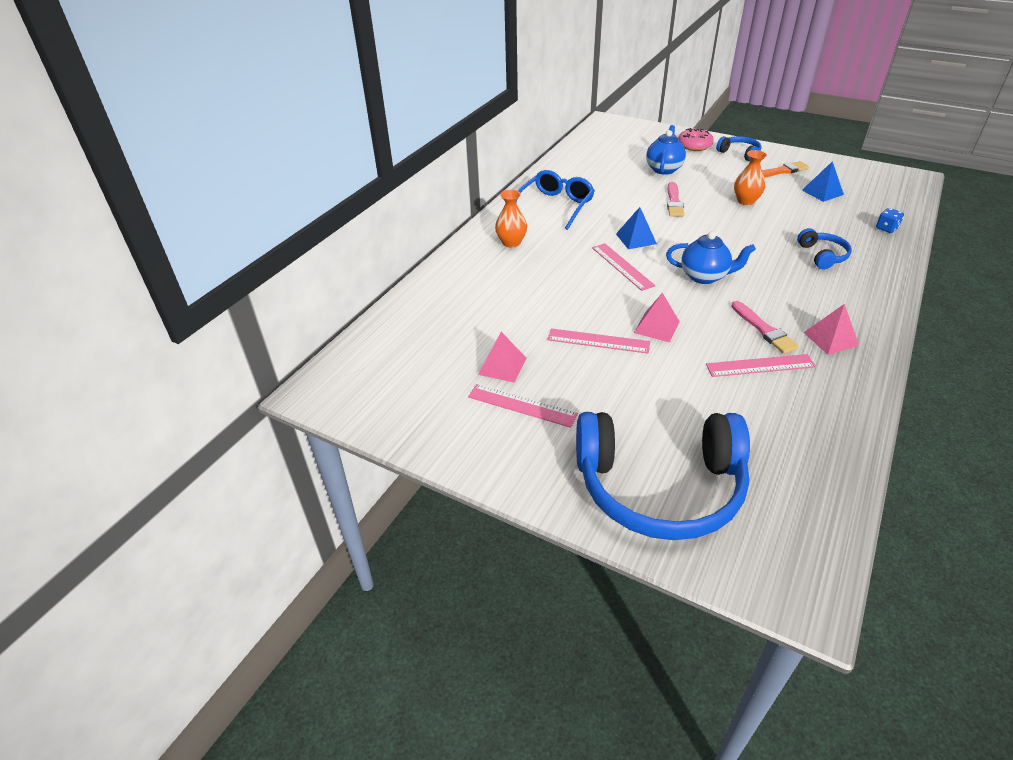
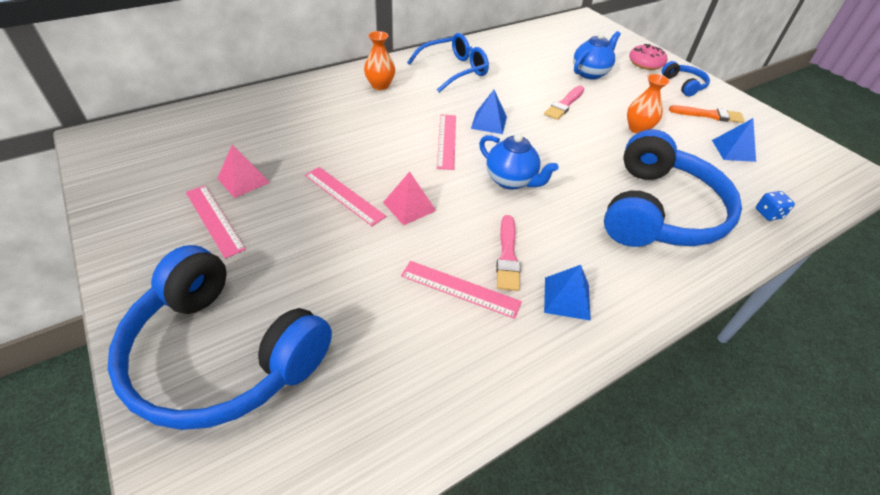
camera: 25 degrees right, 5 degrees up
blue headphones [797,228,852,269] -> blue headphones [604,129,742,247], size x2.30
pink pyramid [803,304,859,355] -> blue pyramid [544,265,591,321]

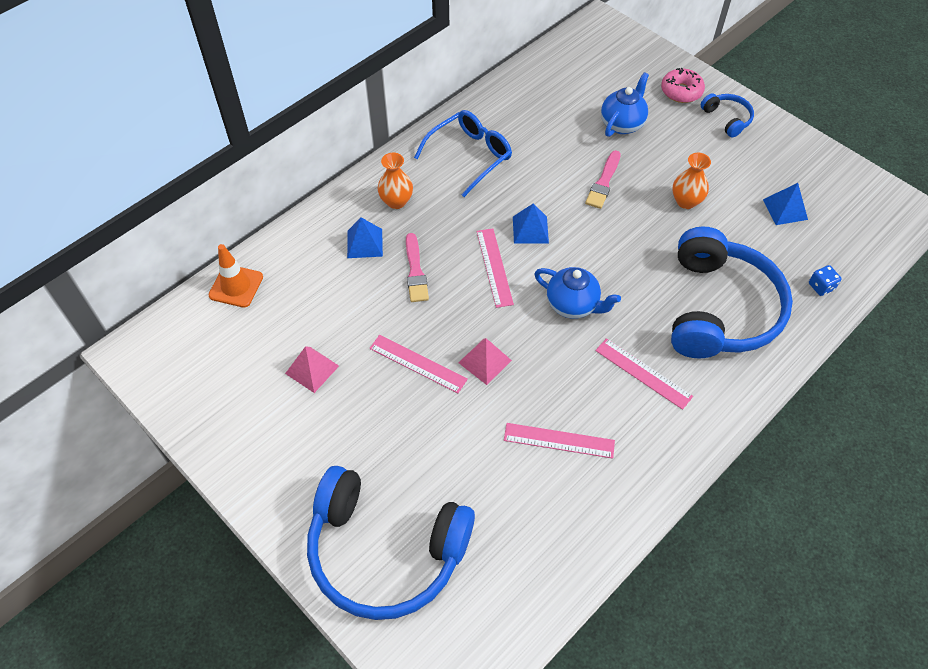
camera: 10 degrees left, 10 degrees up
pink ruler [186,185,246,259] -> pink ruler moved to [595,338,693,410]
pink brush [496,215,520,291] -> pink brush moved to [406,233,429,302]
blue pyramid [544,265,591,321] -> blue pyramid moved to [347,217,383,258]
orange brush [669,105,745,123] -> none
none -> orange traffic cone [208,244,263,308]

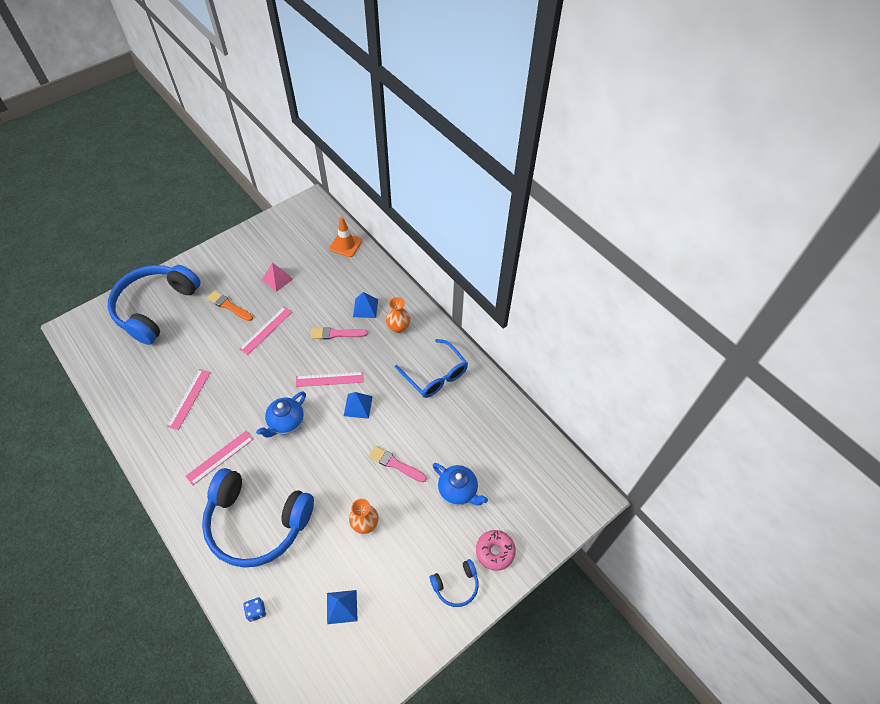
camera: 95 degrees right, 0 degrees up
pink pyramid [458,338,512,385] -> none
none -> orange brush [207,291,253,321]

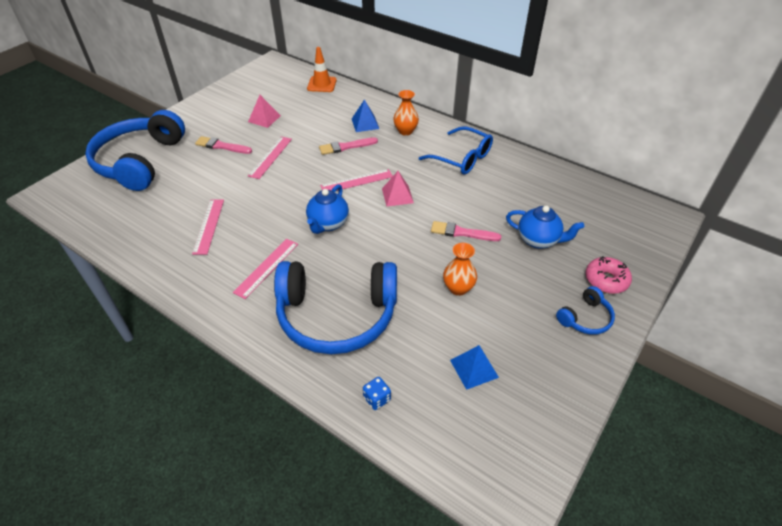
camera: 15 degrees left, 10 degrees down
orange brush [207,291,253,321] -> pink brush [195,136,252,154]
blue pyramid [344,392,373,419] -> pink pyramid [382,171,414,206]

